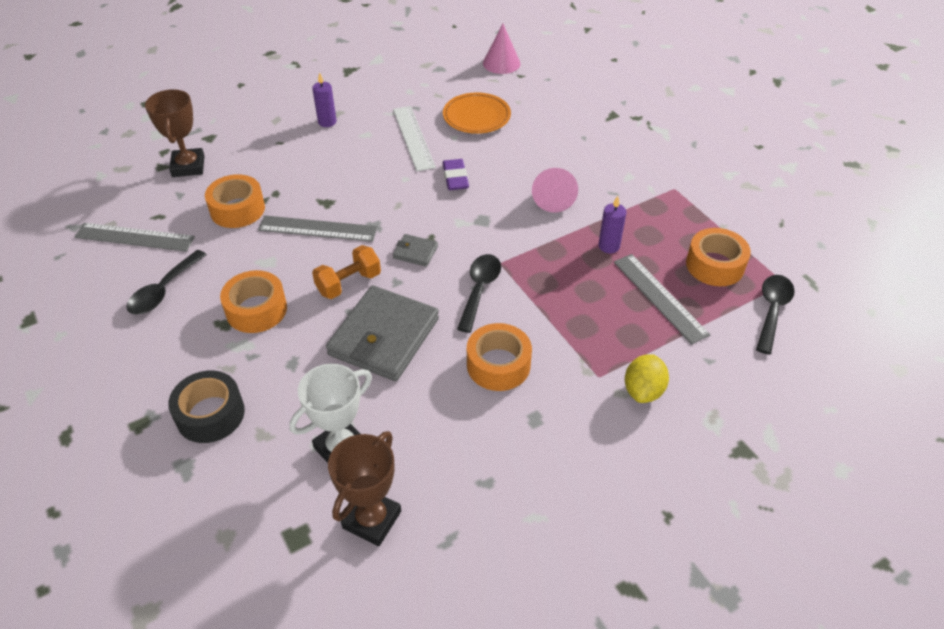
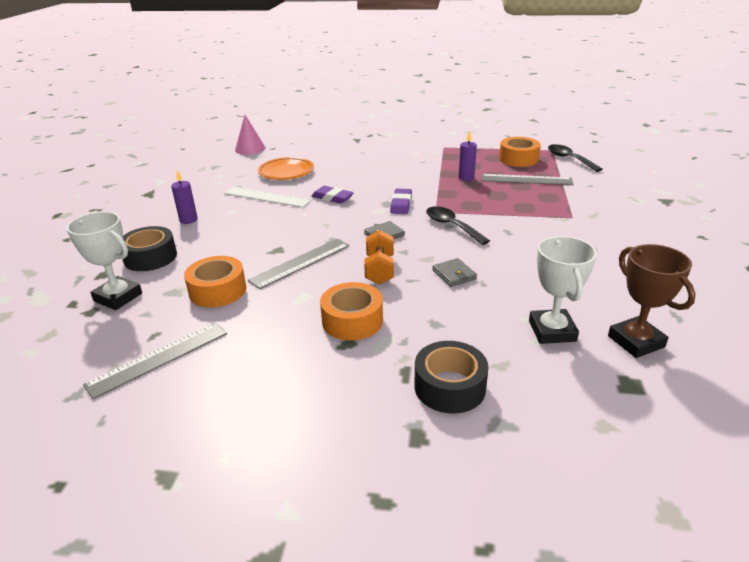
camera: 50 degrees left, 15 degrees down
black spoon [127,250,207,315] -> none
brown trophy [145,89,204,177] -> white trophy [66,211,142,310]
grey wallet [326,285,439,381] -> grey wallet [432,258,477,287], size x0.44
orange tape [467,323,532,391] -> none
pink cone [532,168,578,213] -> none
yellow lemon [625,354,669,403] -> none
none -> black tape [121,226,177,271]
none -> purple eraser [390,189,412,214]

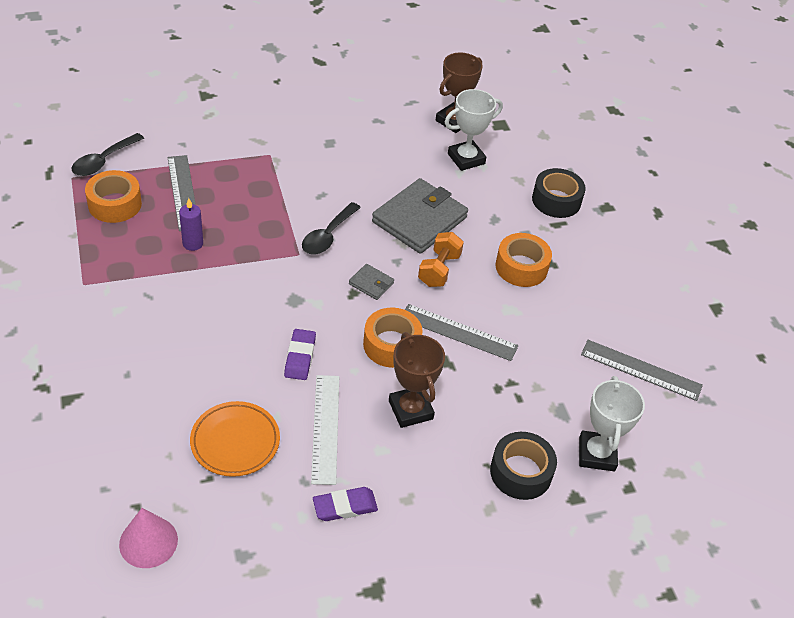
camera: 120 degrees left, 15 degrees up
purple candle [171,170,198,224] -> none
orange tape [184,256,246,307] -> orange tape moved to [363,308,423,368]
orange dumbbell [364,230,394,285] -> orange dumbbell turned 45 degrees counterclockwise [418,232,464,287]
purple eraser [390,189,412,214] -> purple eraser moved to [313,487,378,521]
grey wallet [432,258,477,287] -> grey wallet [372,178,468,254], size x2.26
none -> brown trophy [389,332,445,428]

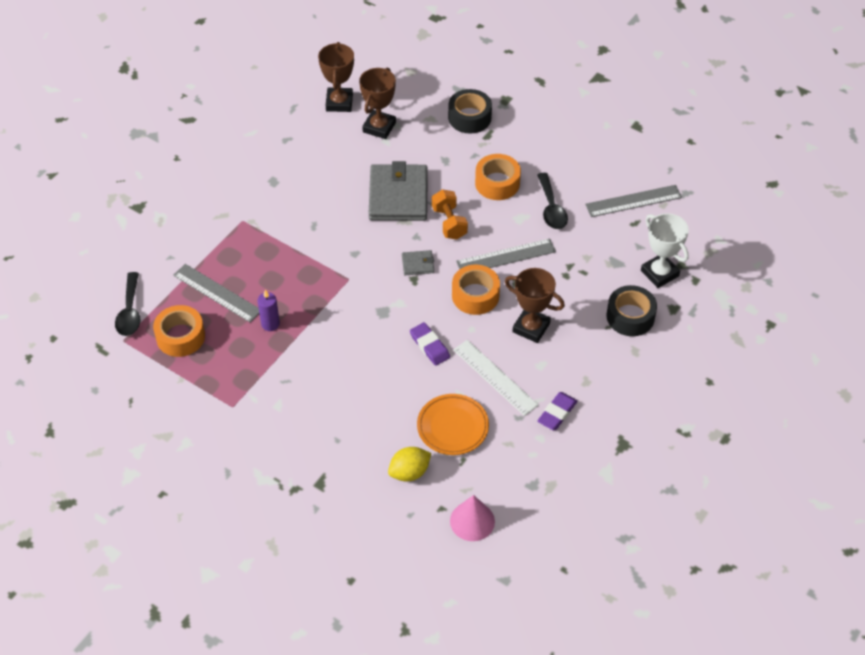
camera: 35 degrees left, 5 degrees up
black spoon [302,202,361,254] -> black spoon moved to [537,173,568,229]
white trophy [445,89,503,171] -> brown trophy [359,68,396,139]
none -> yellow lemon [388,447,431,481]

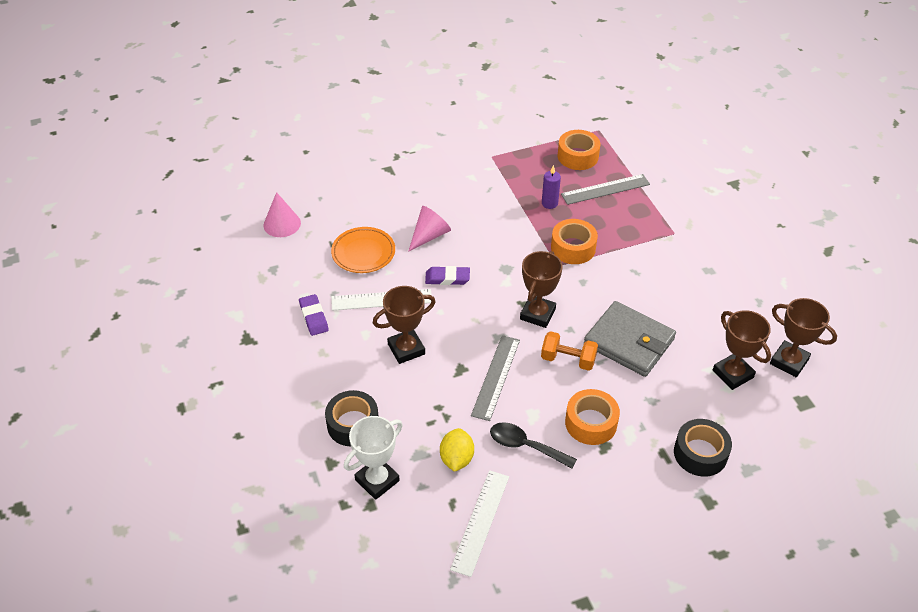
camera: 125 degrees right, 5 degrees down
black spoon [115,272,140,336] -> none
yellow lemon [388,447,431,481] -> yellow lemon moved to [440,428,474,472]
grey wallet [402,250,434,275] -> brown trophy [520,251,563,328]
orange tape [452,265,500,315] -> orange tape moved to [551,219,598,264]
grey ruler [585,185,682,217] -> white ruler [450,470,509,577]
white trophy [641,213,689,288] -> white trophy turned 45 degrees counterclockwise [344,416,403,500]
none -> pink cone [408,206,451,252]

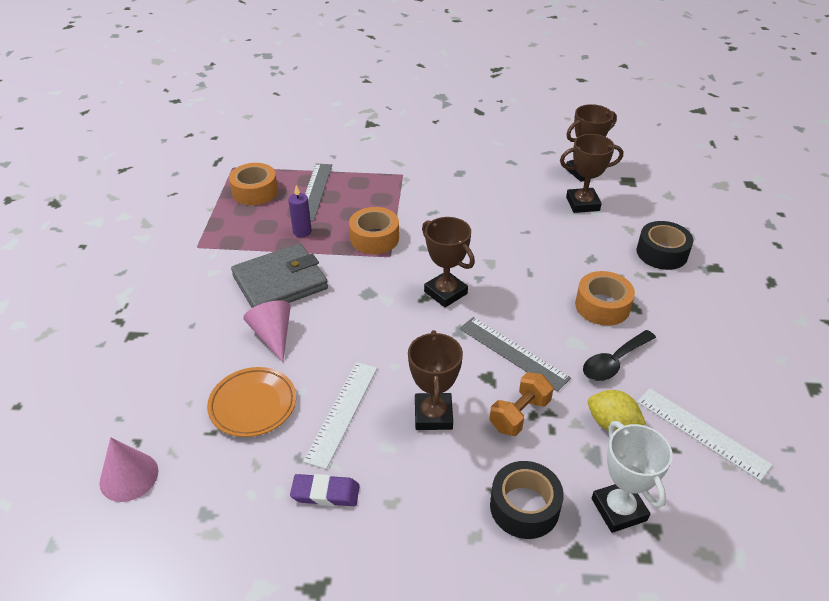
camera: 65 degrees left, 5 degrees down
purple eraser [425,266,470,285] -> none
orange dumbbell [541,331,598,371] -> orange dumbbell moved to [490,372,554,436]
grey wallet [584,301,676,377] -> grey wallet moved to [231,243,328,308]

